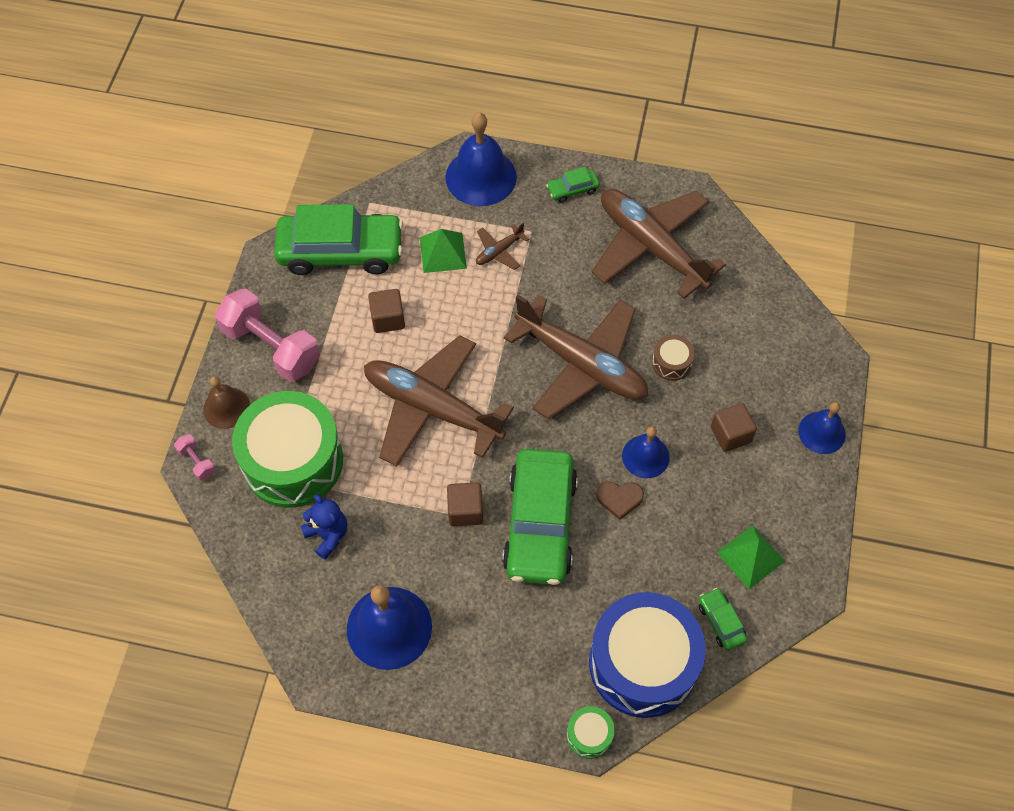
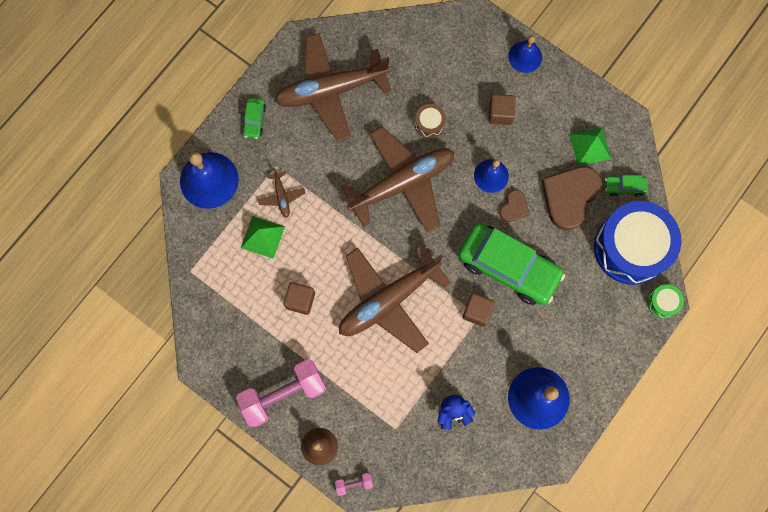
camera: 65 degrees left, 15 degrees up
green drum [232,391,343,508] -> none
green car [274,204,403,275] -> none
none -> brown heart [541,166,602,230]

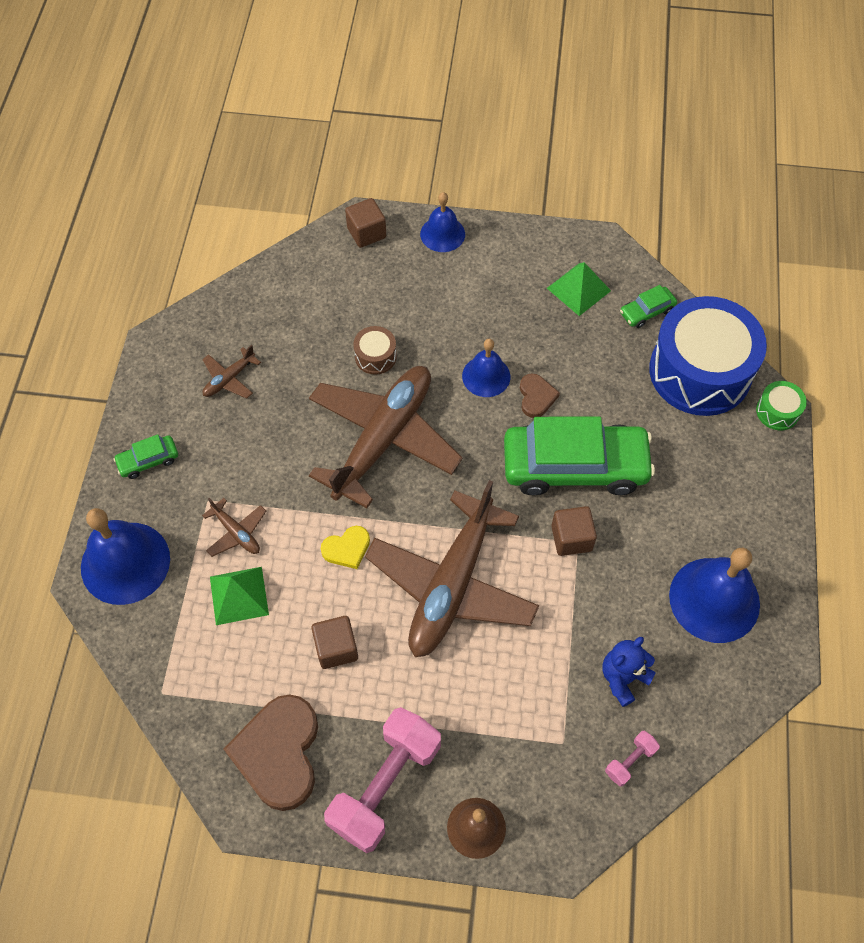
camera: 30 degrees left, 15 degrees down
green car [242,98,266,139] -> green car turned 90 degrees clockwise [113,434,178,479]
brown plane [274,33,391,141] -> brown plane [202,345,261,399], size x0.41
pink dumbbell [335,473,373,496] -> pink dumbbell moved to [605,731,660,787]
brown cube [488,94,516,125] -> brown cube moved to [345,198,386,248]
brown heart [541,166,602,230] -> brown heart moved to [224,694,318,811]
none -> yellow heart [321,526,370,569]

